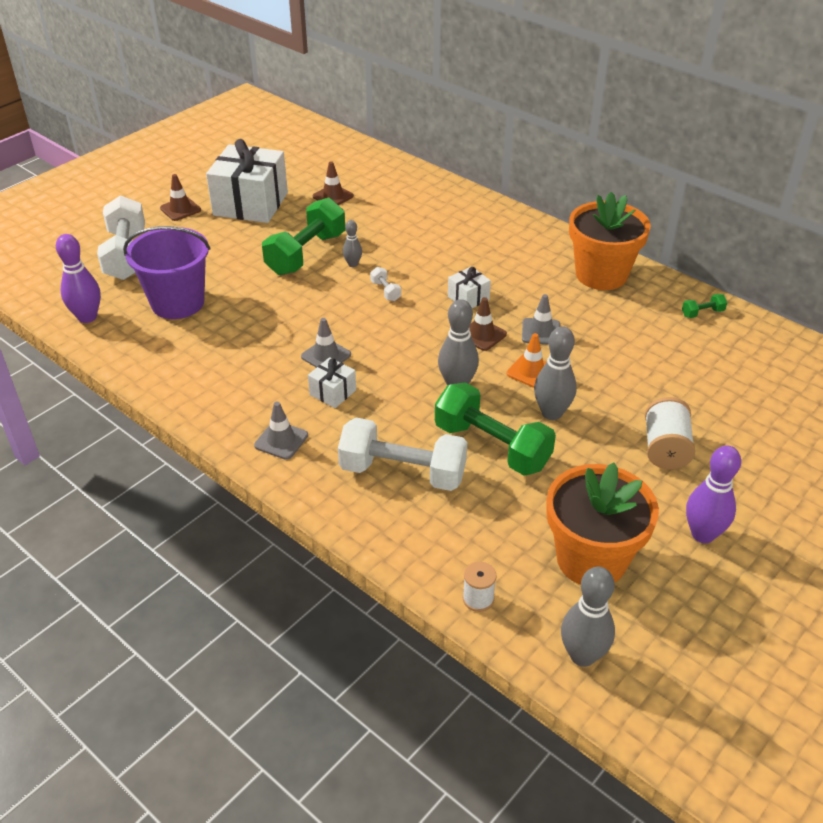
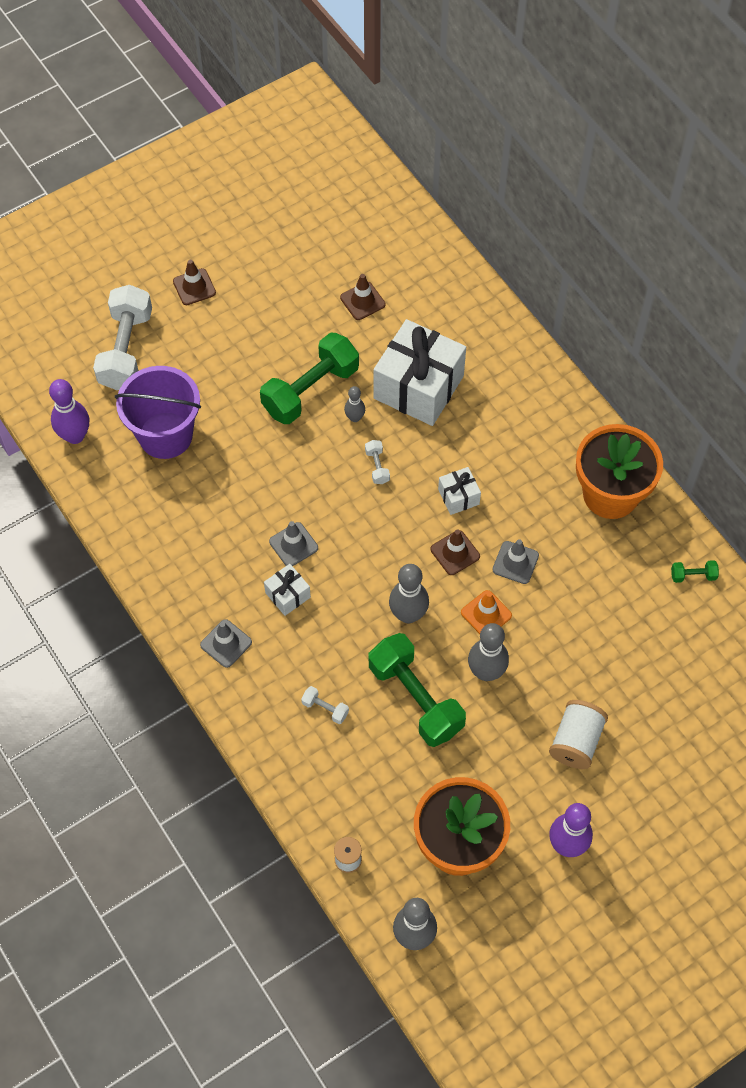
camera: 15 degrees right, 20 degrees up
white gift [206,139,288,223] -> white gift moved to [373,319,466,426]
white dumbbell [338,418,467,491] -> white dumbbell [301,686,349,724], size x0.41

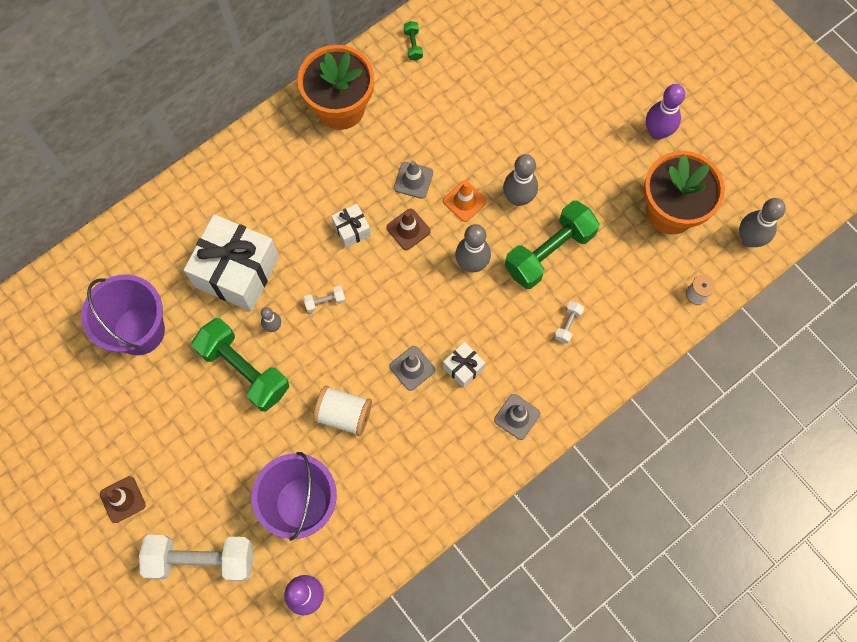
camera: 95 degrees left, 10 degrees up
brown traffic cone [340,274,386,320] -> purple bucket [81,275,165,355]
white spool [549,700,608,769] -> white spool moved to [313,386,372,436]

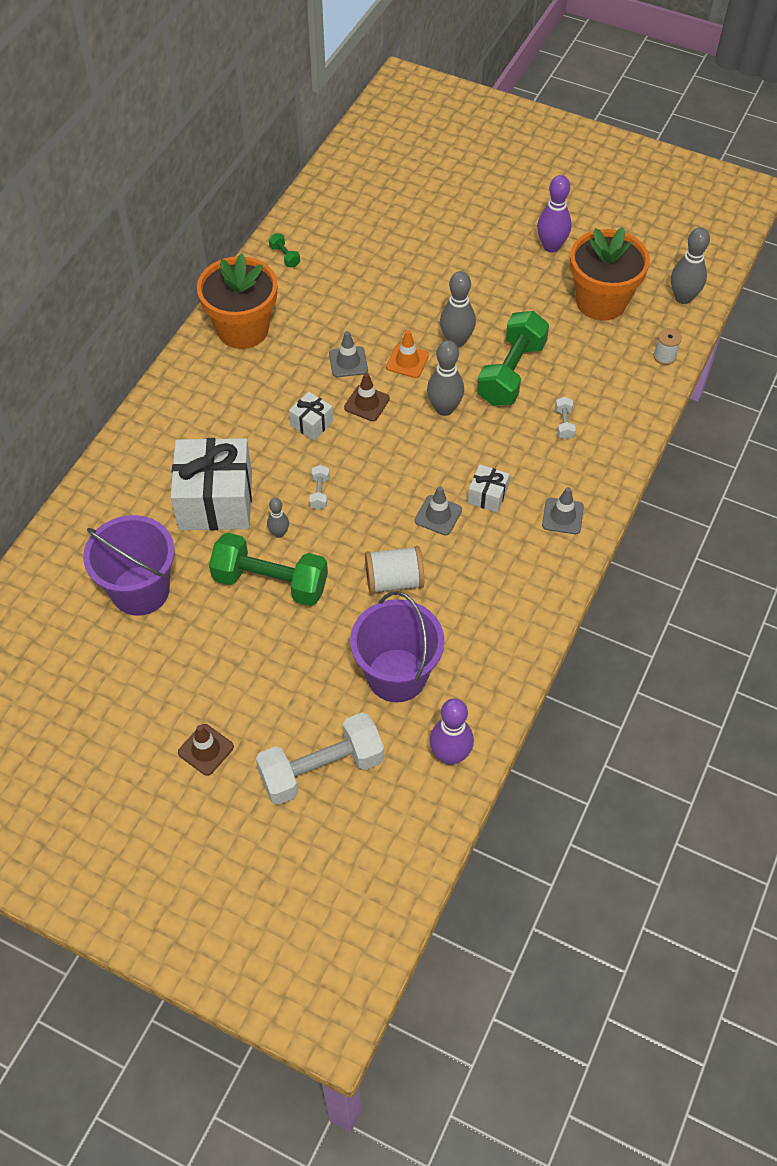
camera: 25 degrees left, 15 degrees down
white dumbbell [303,286,346,313] -> white dumbbell turned 45 degrees counterclockwise [309,465,330,510]

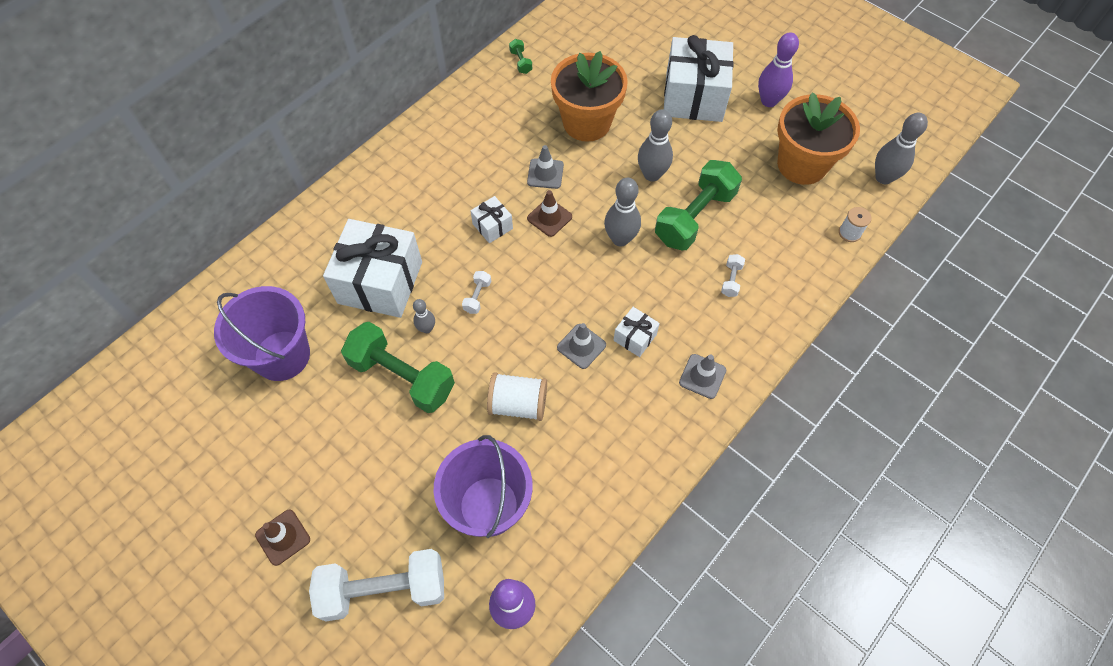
camera: 15 degrees right, 5 degrees up
orange flower pot [197,253,277,349] -> orange flower pot moved to [551,51,628,142]
orange traffic cone [386,330,429,378] -> none
none -> white gift [664,35,734,122]

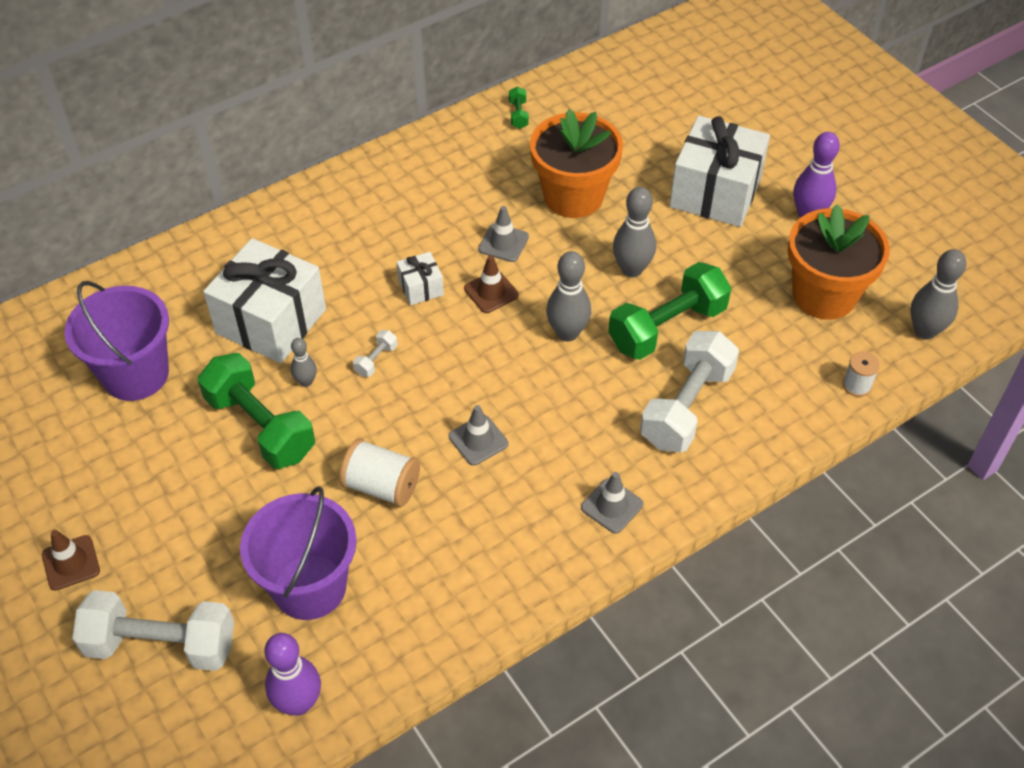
camera: 15 degrees right, 10 degrees down
white gift [614,307,660,357] -> none
white dumbbell [721,254,745,297] -> white dumbbell [640,331,739,452], size x2.43

